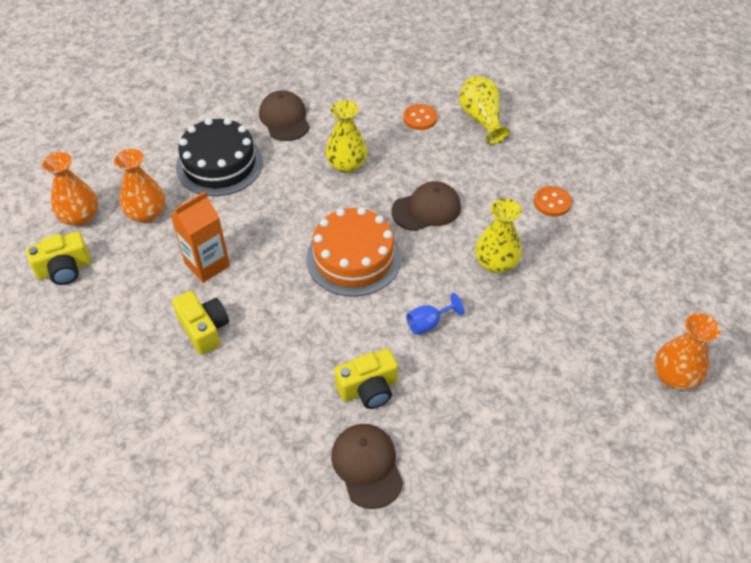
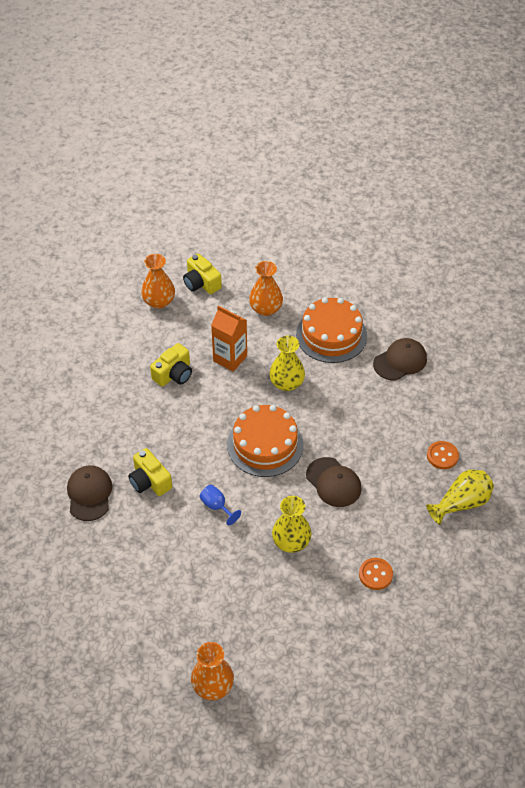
camera: 75 degrees right, 0 degrees up
orange vase [42,152,98,226] -> orange vase moved to [141,254,175,309]
black cake [176,118,263,196] -> orange cake [296,297,367,363]
yellow vase [325,100,367,173] -> yellow vase moved to [269,336,305,391]
brown cap [331,424,404,509] -> brown cap turned 60 degrees counterclockwise [67,465,112,521]

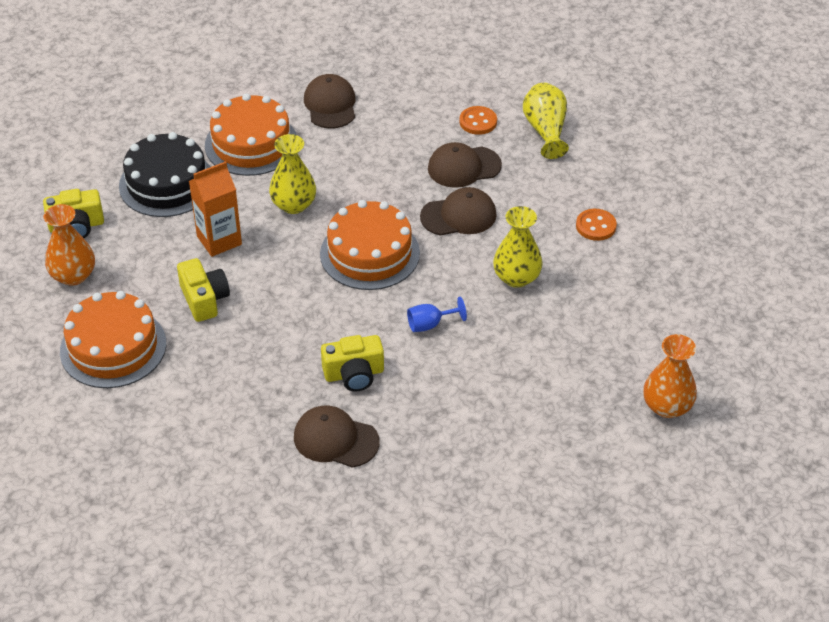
camera: 65 degrees left, 5 degrees down
orange vase [249,261,283,316] -> black cake [119,132,211,217]
none -> orange cake [60,291,166,388]
none -> brown cap [428,142,502,188]

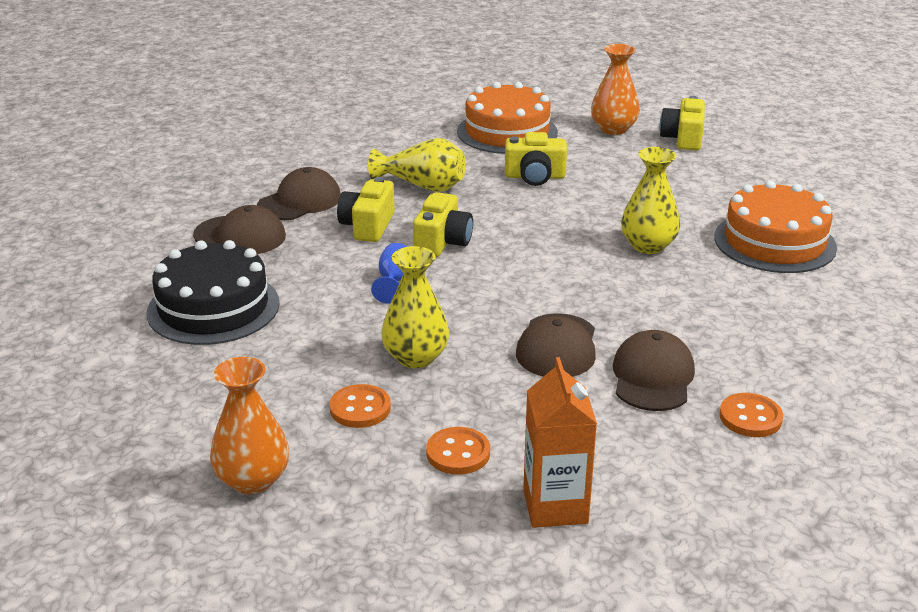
camera: 115 degrees right, 15 degrees down
black cake [119,132,211,217] -> black cake moved to [147,240,280,345]
orange carton [189,161,242,257] -> orange carton moved to [523,357,597,528]
brown cap [304,74,355,128] -> brown cap moved to [193,205,286,254]
orange cake [320,200,420,290] -> none
yellow vase [523,83,569,159] -> yellow vase moved to [368,138,466,192]
orange vase [643,334,697,418] -> orange vase moved to [210,357,289,494]
none -> orange button [330,384,391,428]
none -> yellow camera [413,192,473,257]

